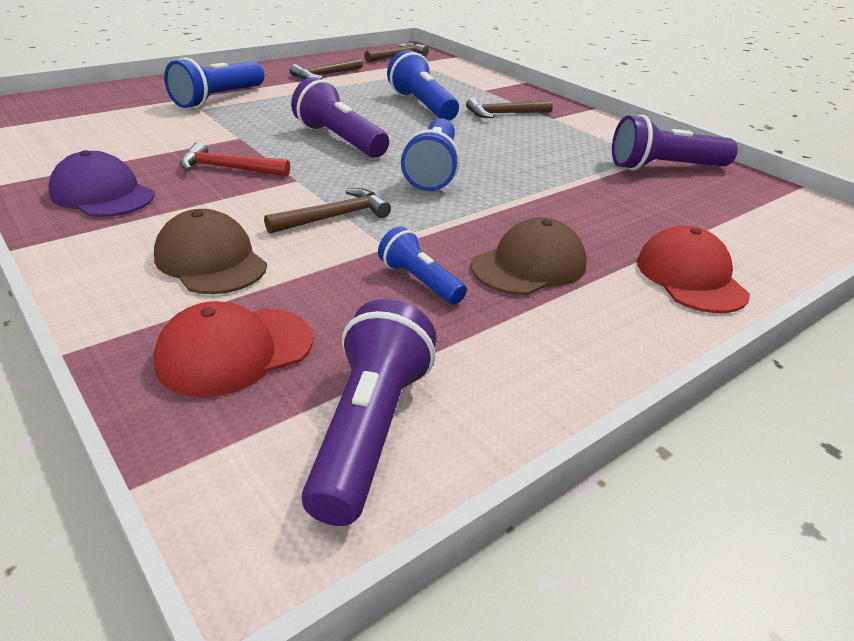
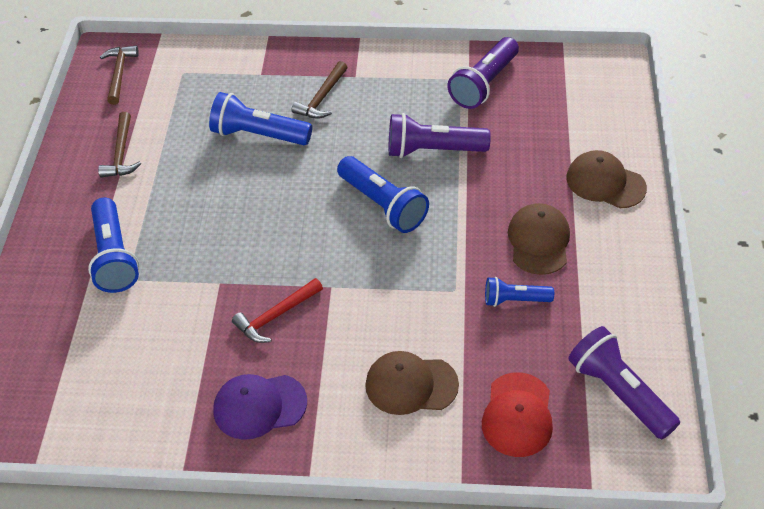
camera: 45 degrees left, 15 degrees up
brown hammer [264,188,391,234] -> none
purple flashlight [291,77,389,158] -> purple flashlight moved to [389,113,491,158]
red cap [637,226,750,313] -> brown cap [566,150,647,208]

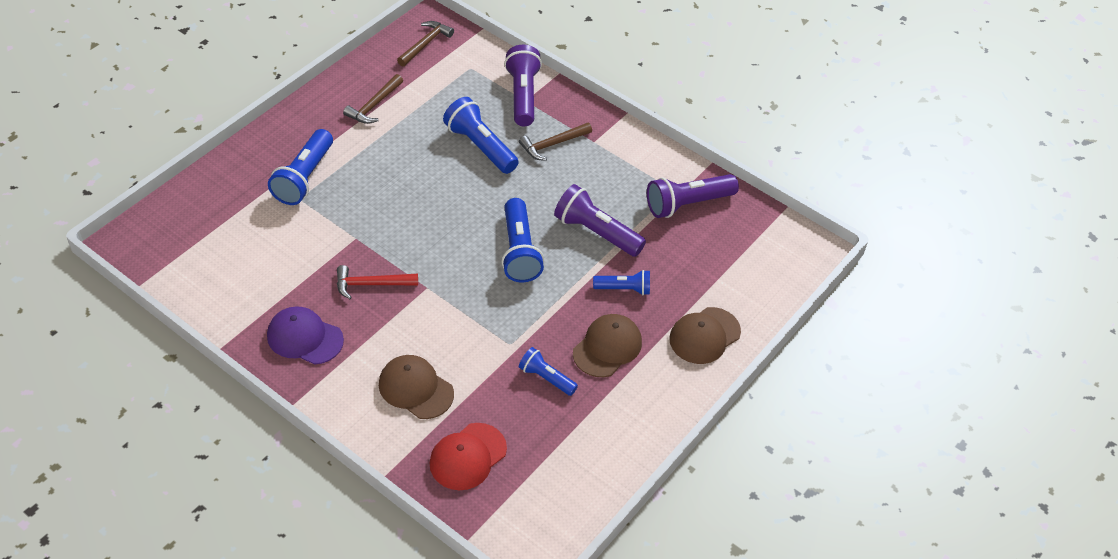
camera: 30 degrees right, 0 degrees up
brown cap [566,150,647,208] -> brown cap turned 105 degrees counterclockwise [669,307,741,364]
purple flashlight [568,326,680,440] -> purple flashlight moved to [504,44,542,126]
none -> blue flashlight [593,270,650,295]

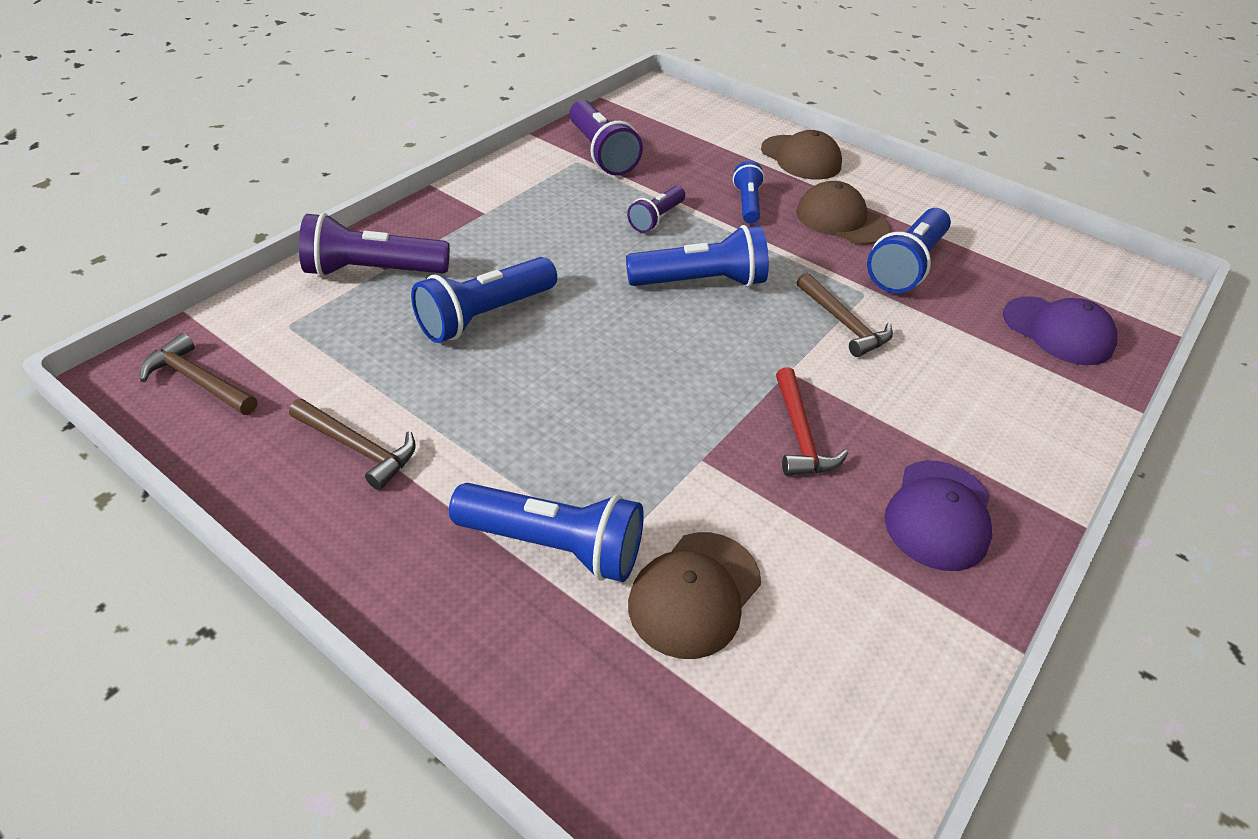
camera: 90 degrees left, 5 degrees down
brown cap [379,355,454,419] -> brown cap moved to [628,532,761,659]
red cap [429,423,507,490] -> purple cap [1003,296,1117,365]
brown hammer [519,122,592,161] -> brown hammer moved to [797,273,893,357]
blue flashlight [519,347,578,396] -> blue flashlight [867,208,951,293], size x1.68
purple flashlight [554,184,646,257] -> purple flashlight [627,186,685,233], size x0.60

